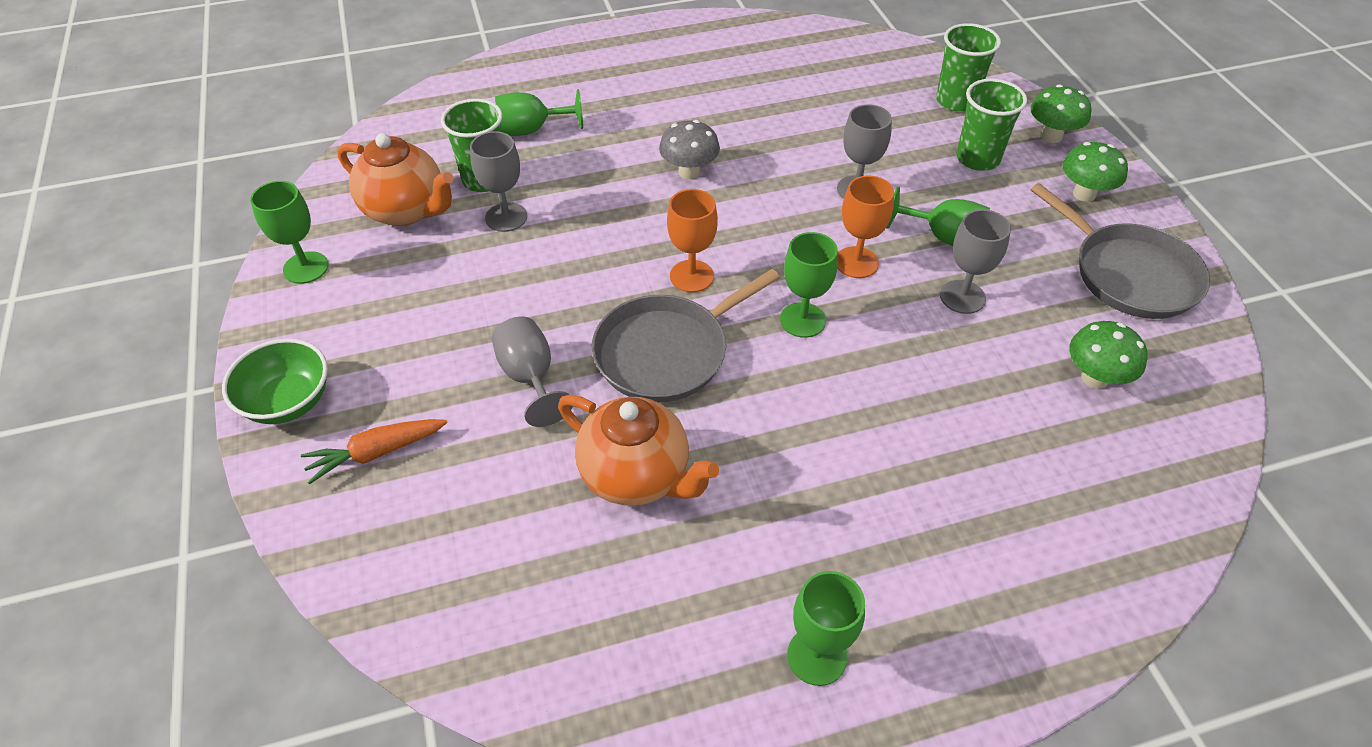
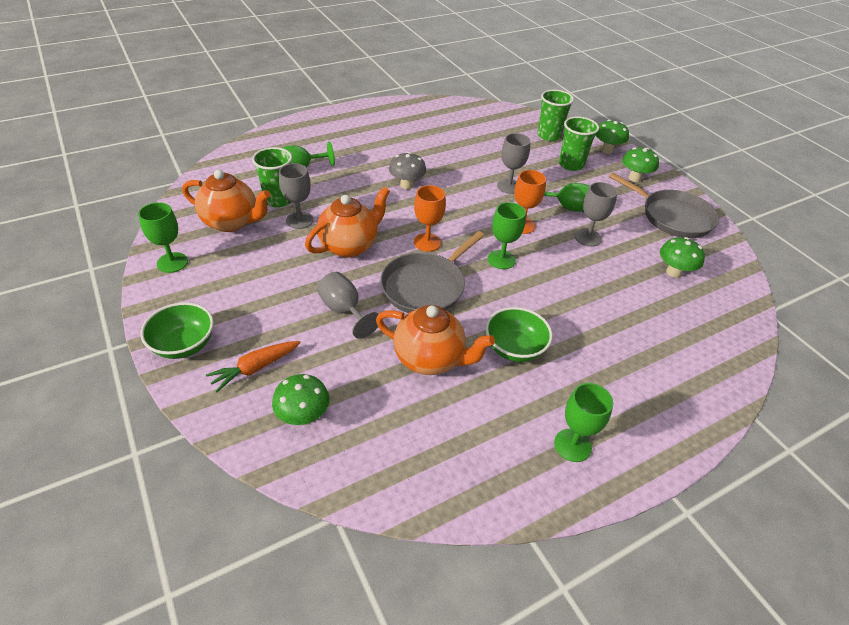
camera: 15 degrees left, 5 degrees down
none -> green mushroom [272,374,329,425]
none -> orange teapot [305,187,390,258]
none -> green bowl [485,307,553,362]

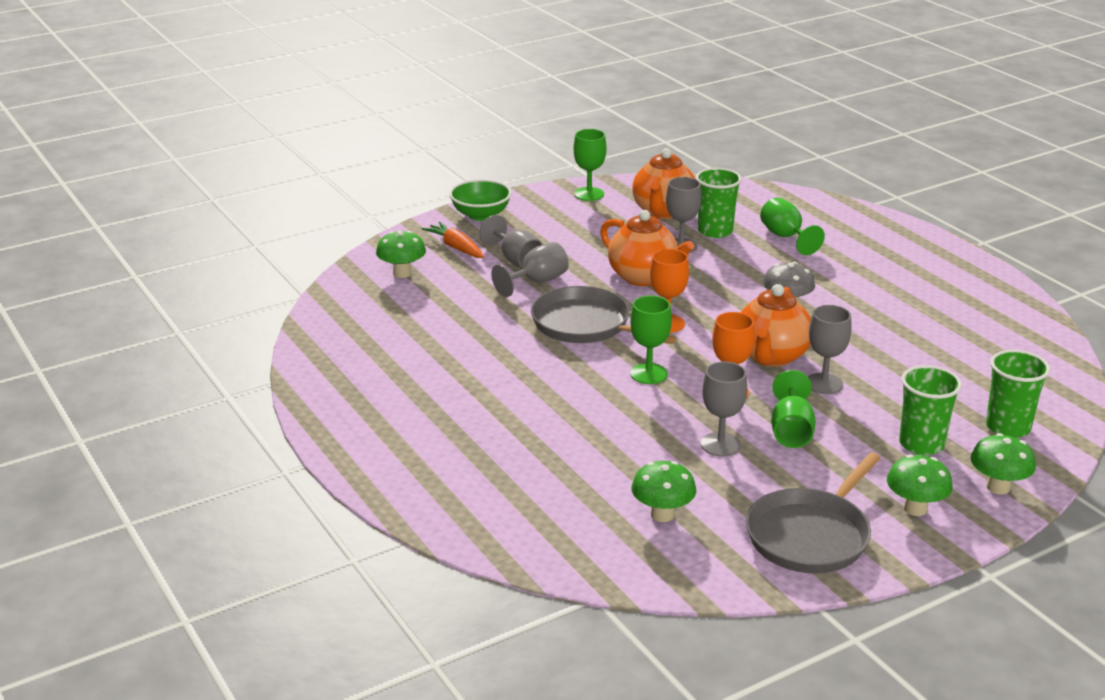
camera: 90 degrees right, 15 degrees down
orange teapot [376,305,495,375] -> orange teapot moved to [740,284,811,367]
green bowl [485,307,553,362] -> none
green goblet [554,383,613,462] -> none
none -> grey goblet [479,215,543,268]

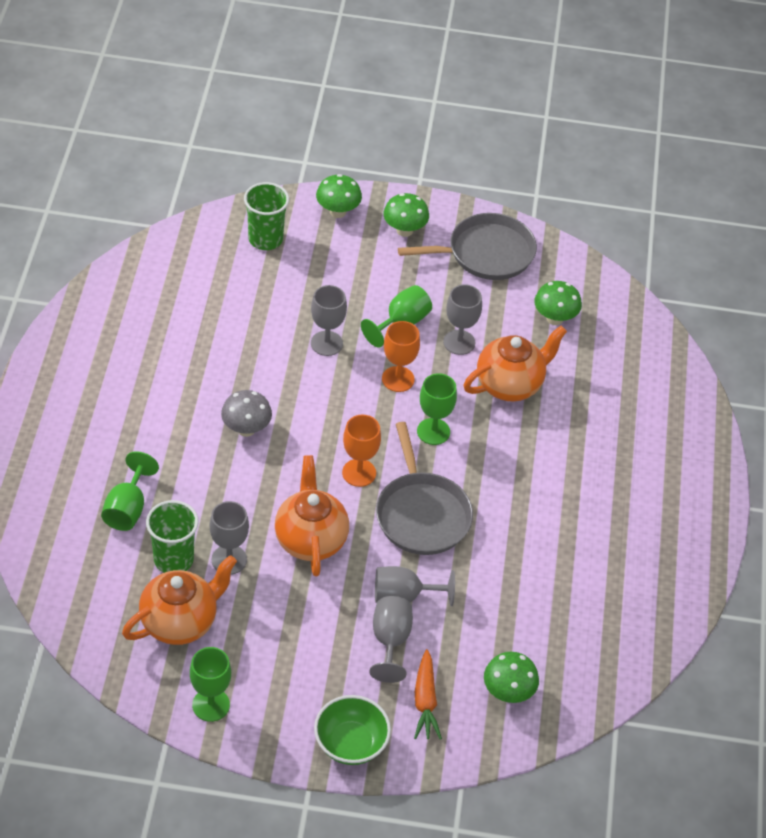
camera: 145 degrees left, 20 degrees up
orange teapot [740,284,811,367] -> orange teapot moved to [464,326,567,401]
green cup [899,365,962,455] -> none

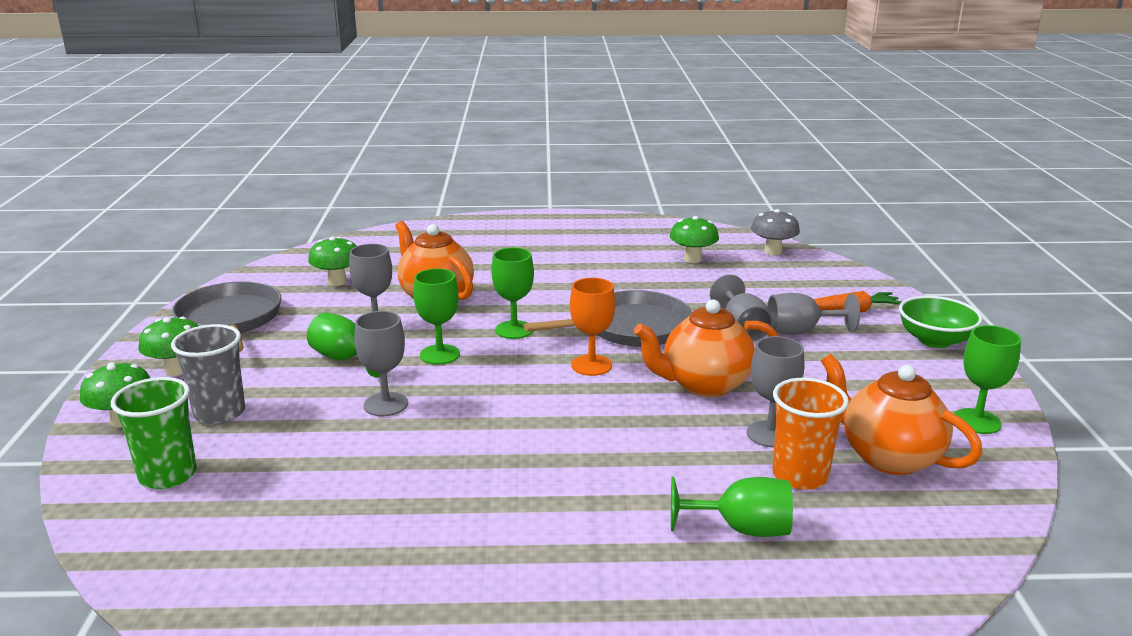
camera: 95 degrees left, 25 degrees down
green cup [146,500,199,573] -> orange cup [773,378,849,490]
grey mushroom [221,390,272,437] -> grey mushroom moved to [751,209,800,255]
orange goblet [382,321,420,392] -> green goblet [414,268,460,365]
green mushroom [484,652,539,703] -> green mushroom moved to [670,216,719,263]
none -> grey cup [171,324,245,425]

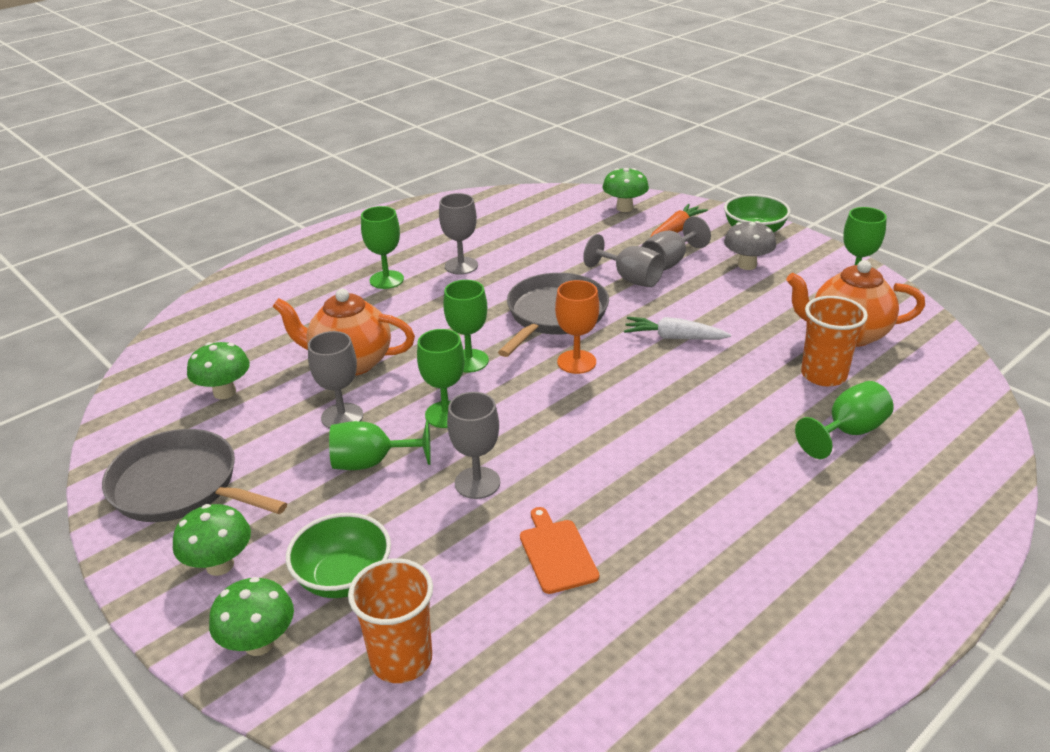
camera: 40 degrees left, 10 degrees up
green cup [111,377,197,489] -> orange cup [348,558,433,683]
grey cup [171,324,245,425] -> green bowl [286,513,391,598]
orange teapot [634,299,777,397] -> white carrot [624,317,731,340]
green mushroom [670,216,719,263] -> green mushroom moved to [603,168,649,212]
grey goblet [747,336,804,448] -> grey goblet moved to [439,193,478,275]
grey mushroom [751,209,800,255] -> grey mushroom moved to [724,221,776,270]
none -> green goblet [361,206,404,289]
none -> orange cutting board [520,507,599,594]

